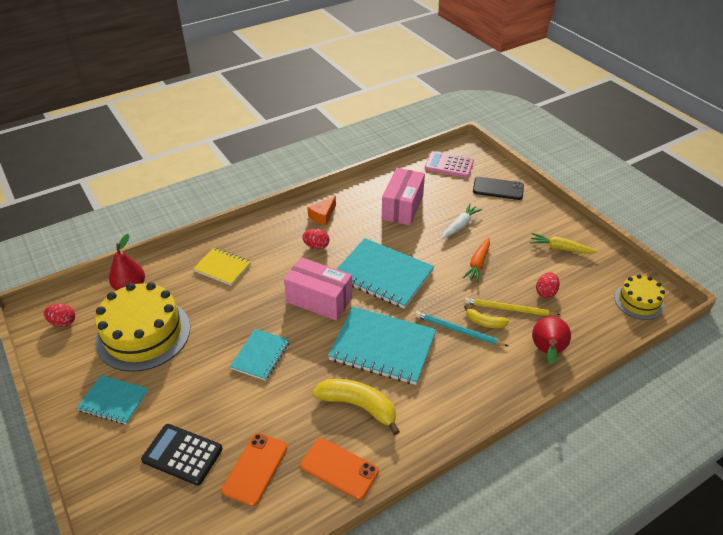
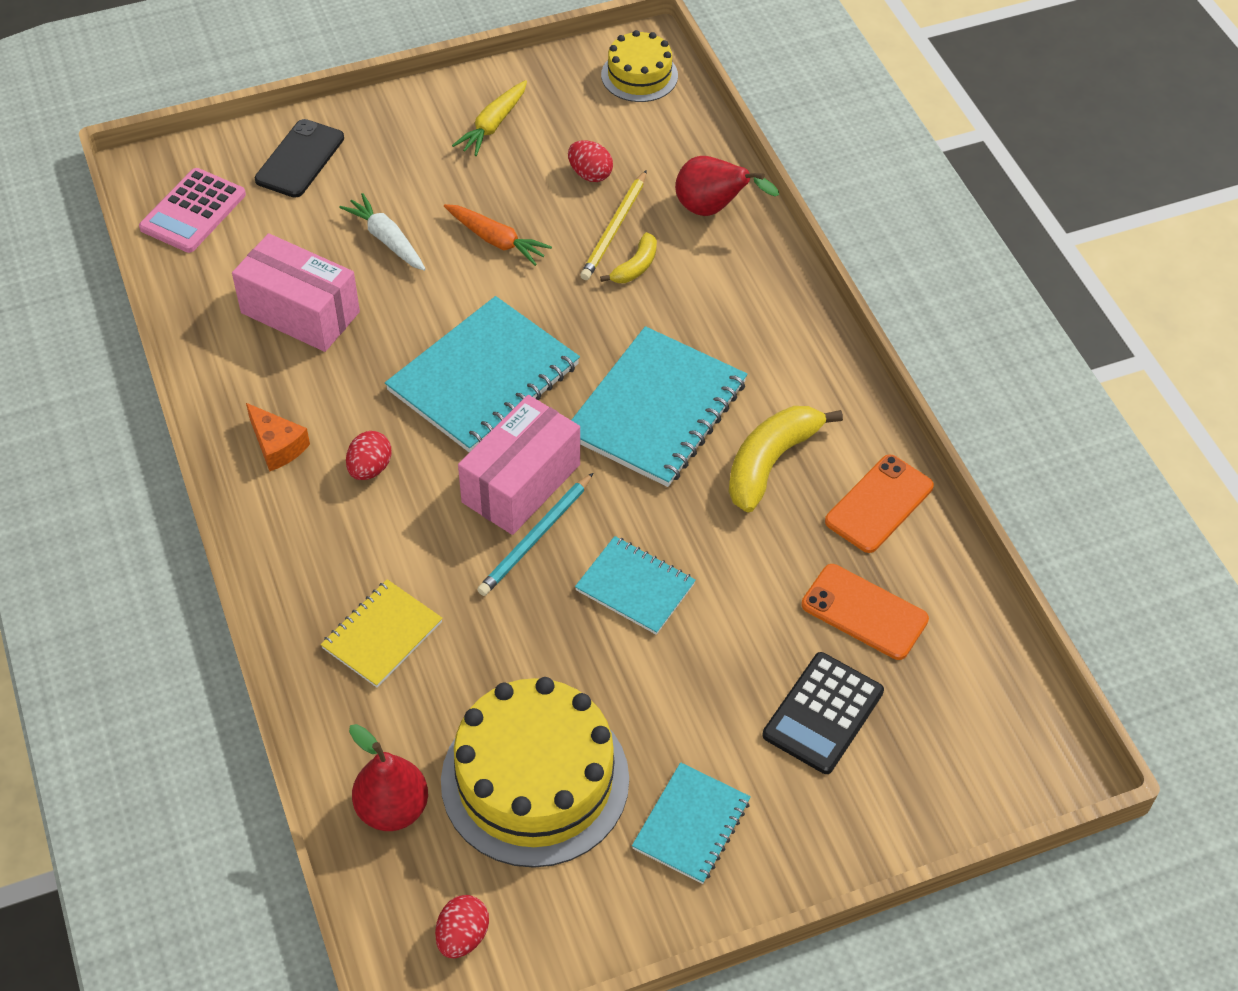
camera: 80 degrees left, 10 degrees up
turquoise pencil [416,312,508,346] -> turquoise pencil moved to [477,473,593,596]

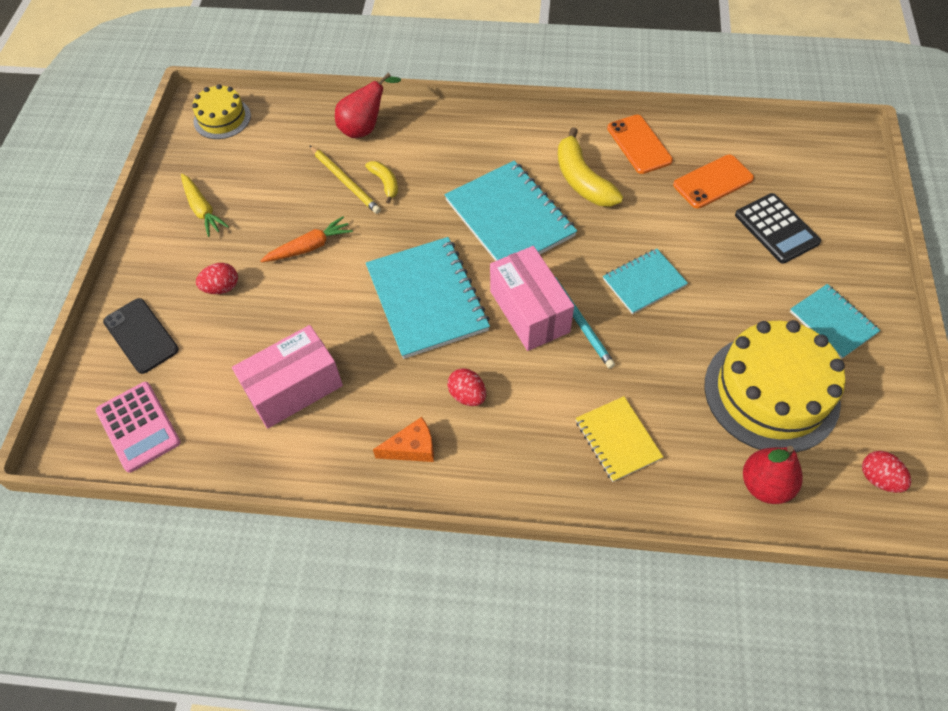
camera: 60 degrees left, 5 degrees up
white carrot [339,193,426,271] -> none
red egg [568,140,613,182] -> red egg moved to [196,263,238,294]

